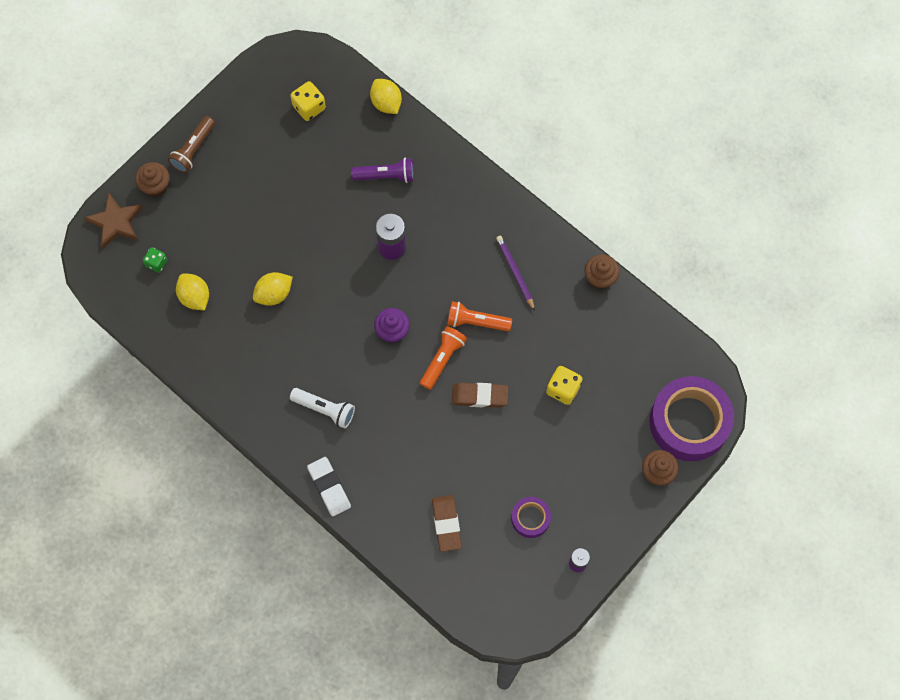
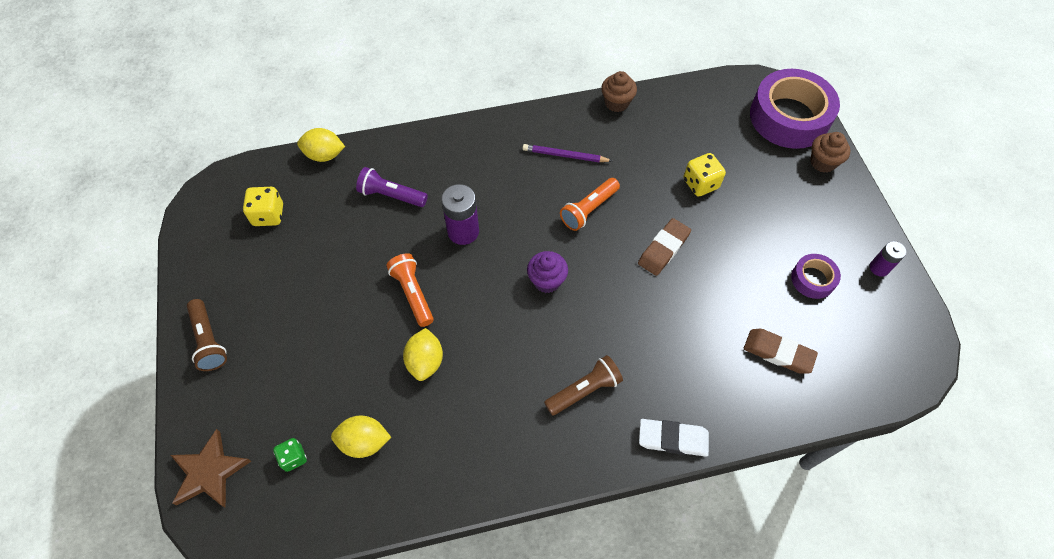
camera: 55 degrees left, 10 degrees down
brown cupcake [135,162,170,197] -> none
white flashlight [290,388,355,429] -> brown flashlight [544,355,623,416]
purple flashlight [351,158,414,183] -> purple flashlight turned 105 degrees counterclockwise [356,167,428,207]
orange flashlight [420,326,467,390] -> orange flashlight moved to [386,253,434,327]

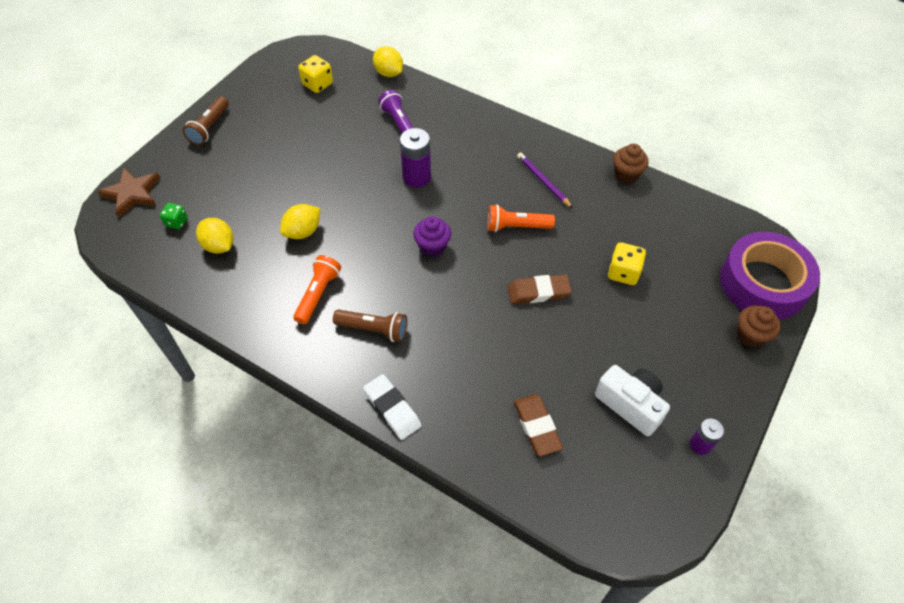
camera: 45 degrees right, 5 degrees down
orange flashlight [386,253,434,327] -> orange flashlight moved to [293,255,341,324]
purple tape [791,254,841,299] -> white camera [595,365,670,436]

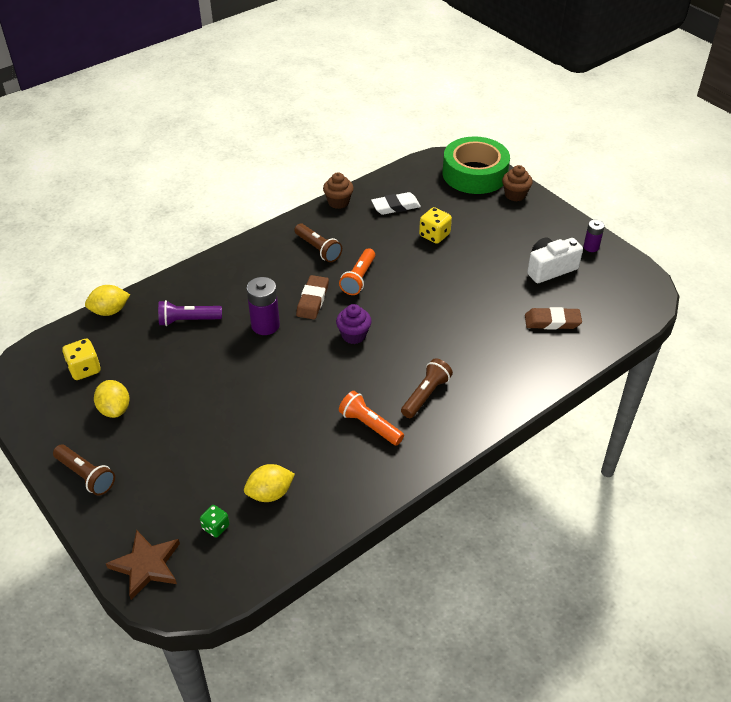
camera: 70 degrees left, 10 degrees down
yellow lemon [280,204,320,239] -> yellow lemon moved to [94,380,130,418]
white eraser [363,374,421,440] -> white eraser moved to [371,192,421,215]
brown eraser [508,274,572,304] -> brown eraser moved to [296,275,329,319]
purple pencil [517,152,573,208] -> brown flashlight [294,223,342,262]
purple tape [720,232,820,319] -> green tape [443,136,510,194]

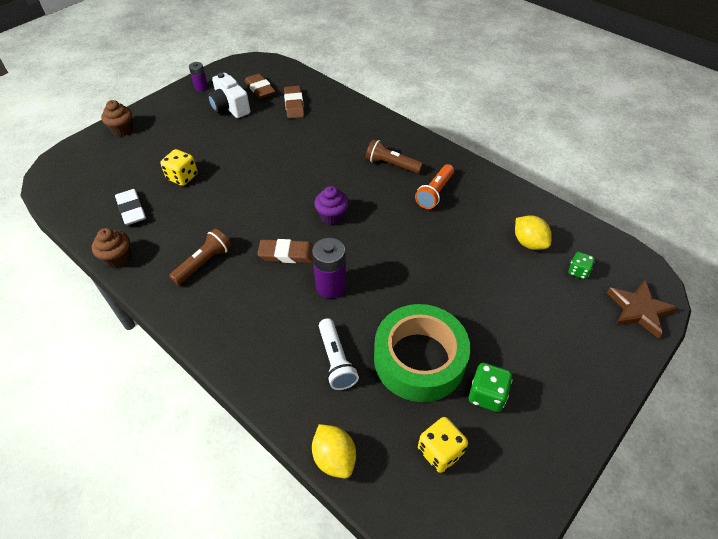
camera: 100 degrees left, 5 degrees up
brown flashlight [53,445,115,496] -> none
yellow lemon [94,380,130,418] -> green dice [469,363,513,412]
purple flashlight [158,300,222,326] -> white flashlight [319,318,359,390]
orange flashlight [339,249,375,295] -> none
green tape [443,136,510,194] -> green tape moved to [374,304,470,402]
none -> brown eraser [245,73,276,99]

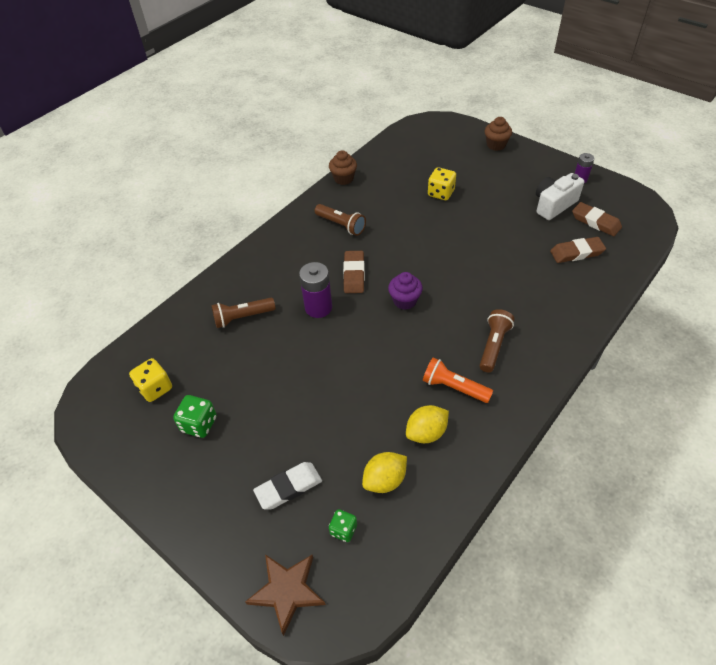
camera: 90 degrees right, 0 degrees up
white eraser [115,189,146,225] -> white eraser moved to [253,462,322,509]
brown eraser [245,73,276,99] -> brown eraser turned 75 degrees clockwise [572,202,622,236]
yellow lemon [312,424,356,478] -> yellow lemon moved to [406,405,449,443]
white flashlight [319,318,359,390] -> brown flashlight [211,298,276,328]
green tape [374,304,470,402] -> none

